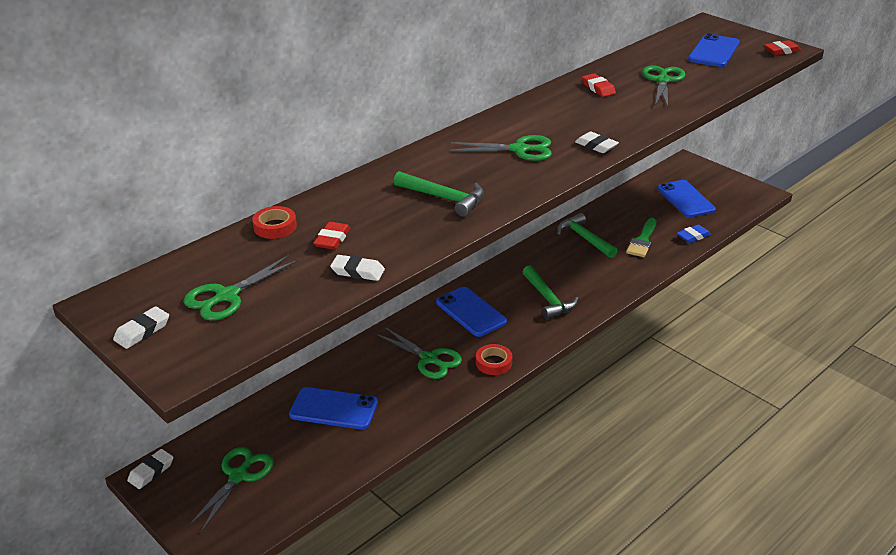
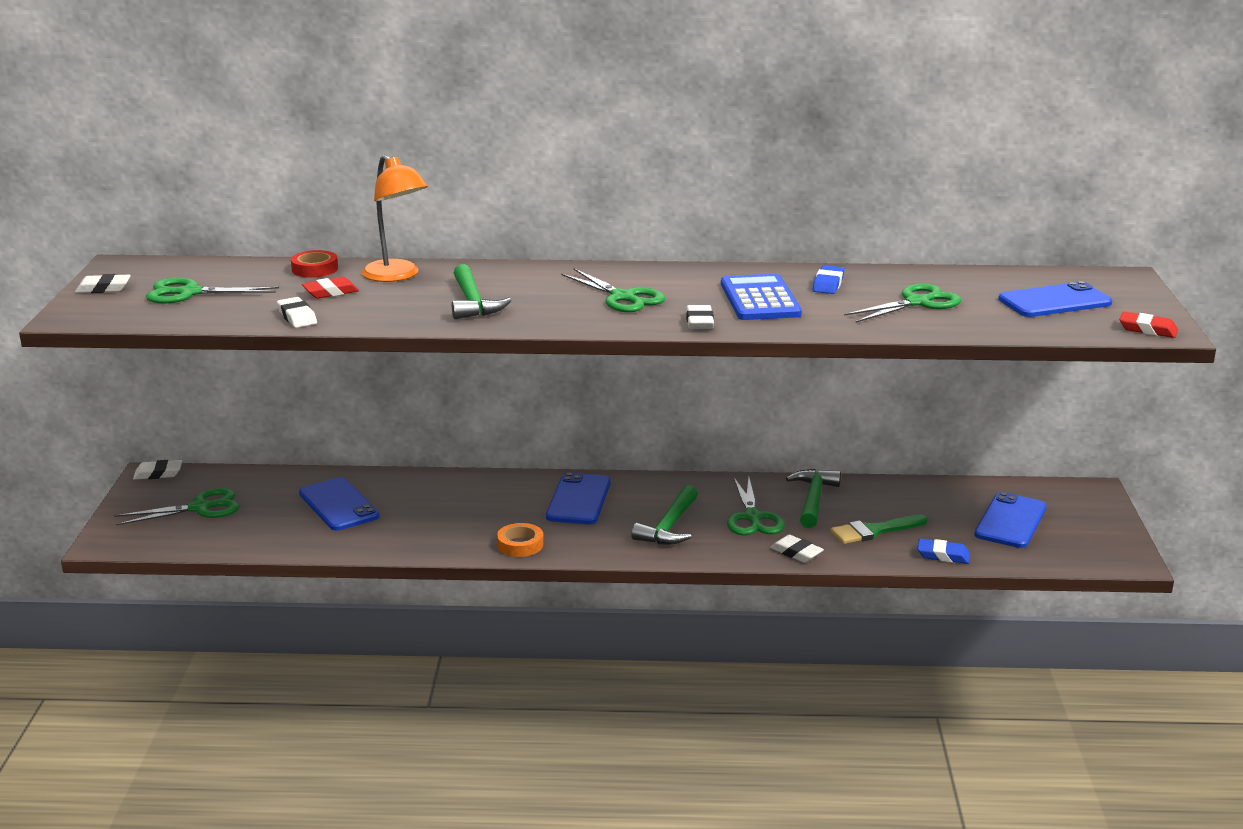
camera: 45 degrees right, 10 degrees down
green scissors [377,327,462,379] -> green scissors moved to [727,478,785,535]
red tape [476,344,512,375] -> orange tape [497,523,543,557]
red eraser [582,73,616,97] -> blue eraser [813,265,844,294]
none -> orange lamp [361,155,428,282]
none -> blue calculator [721,274,802,320]
none -> white eraser [770,535,824,563]

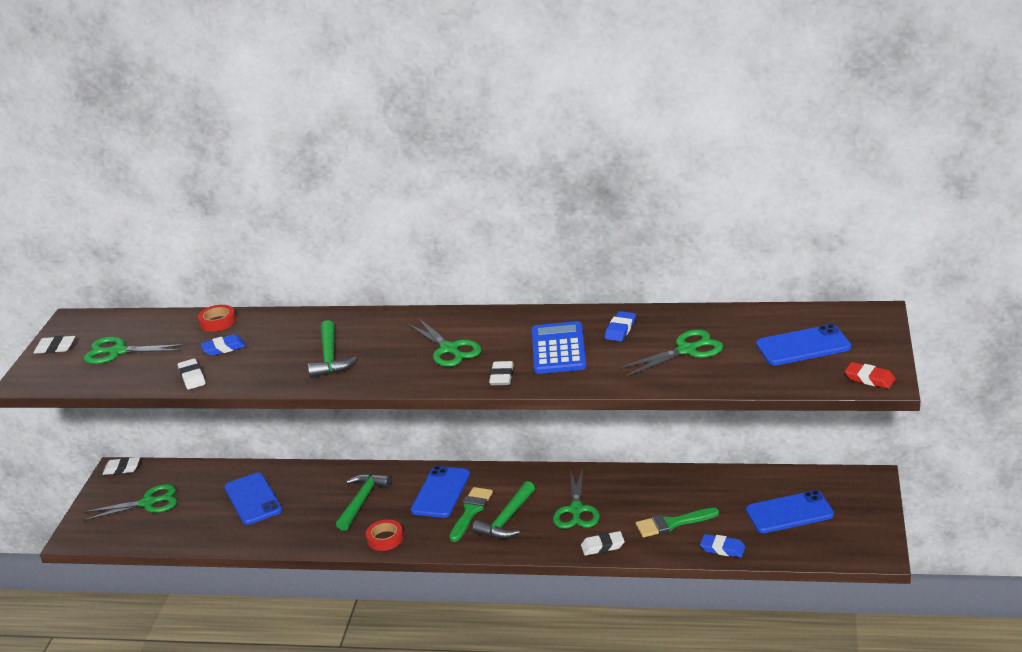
camera: 10 degrees right, 5 degrees up
red eraser [302,277,359,298] -> blue eraser [201,334,245,356]
orange lamp [361,155,428,282] -> none
orange tape [497,523,543,557] -> red tape [366,520,404,551]
white eraser [770,535,824,563] -> white eraser turned 60 degrees counterclockwise [581,531,625,556]
green hammer [786,469,841,528] -> green hammer moved to [336,473,391,531]
blue phone [974,492,1046,548] -> blue phone turned 45 degrees clockwise [746,490,834,533]
none -> green brush [449,487,493,542]

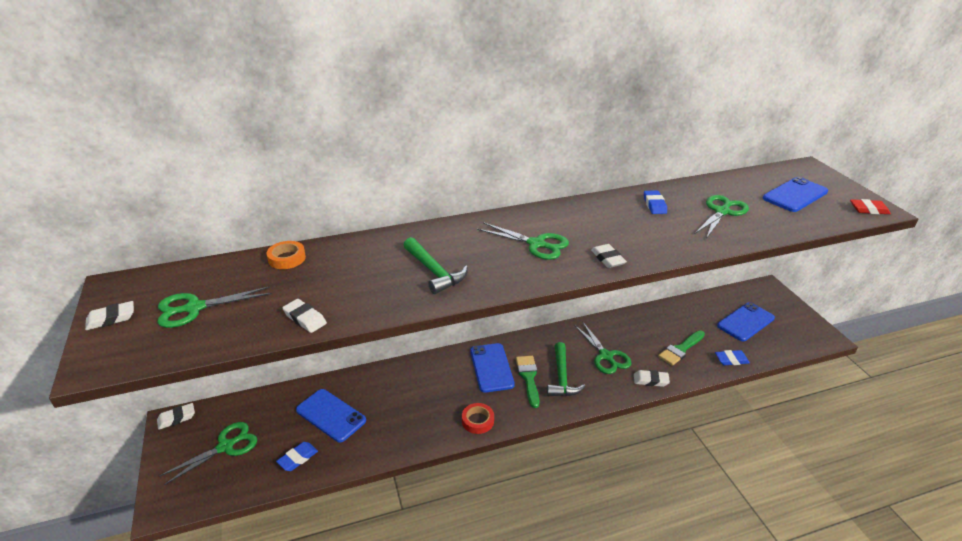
camera: 30 degrees left, 5 degrees up
red tape [198,305,236,332] -> orange tape [266,241,306,269]
blue eraser [201,334,245,356] -> blue eraser moved to [276,442,318,471]
green hammer [336,473,391,531] -> none
blue calculator [532,321,587,374] -> none
white eraser [581,531,625,556] -> white eraser turned 45 degrees clockwise [634,370,670,387]

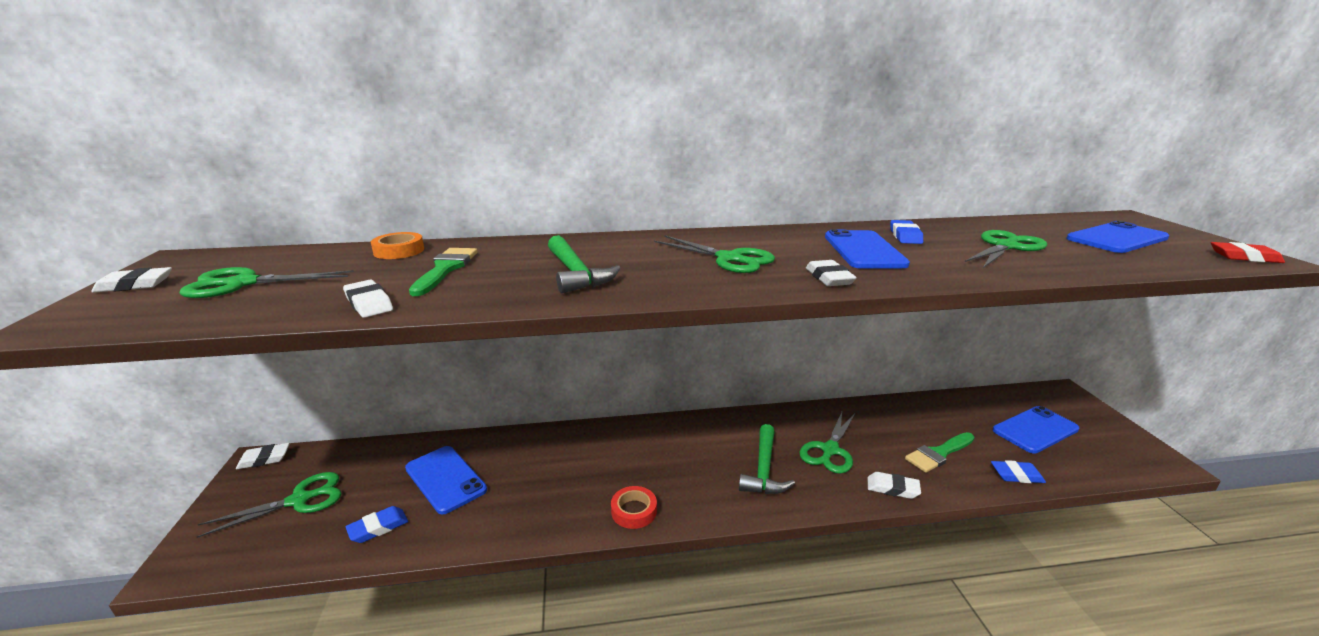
camera: 10 degrees right, 10 degrees down
blue phone [470,343,515,393] -> blue phone moved to [825,229,910,269]
green brush [516,356,539,408] -> green brush moved to [409,248,477,296]
green scissors [574,322,631,374] -> green scissors turned 45 degrees clockwise [800,412,855,474]

